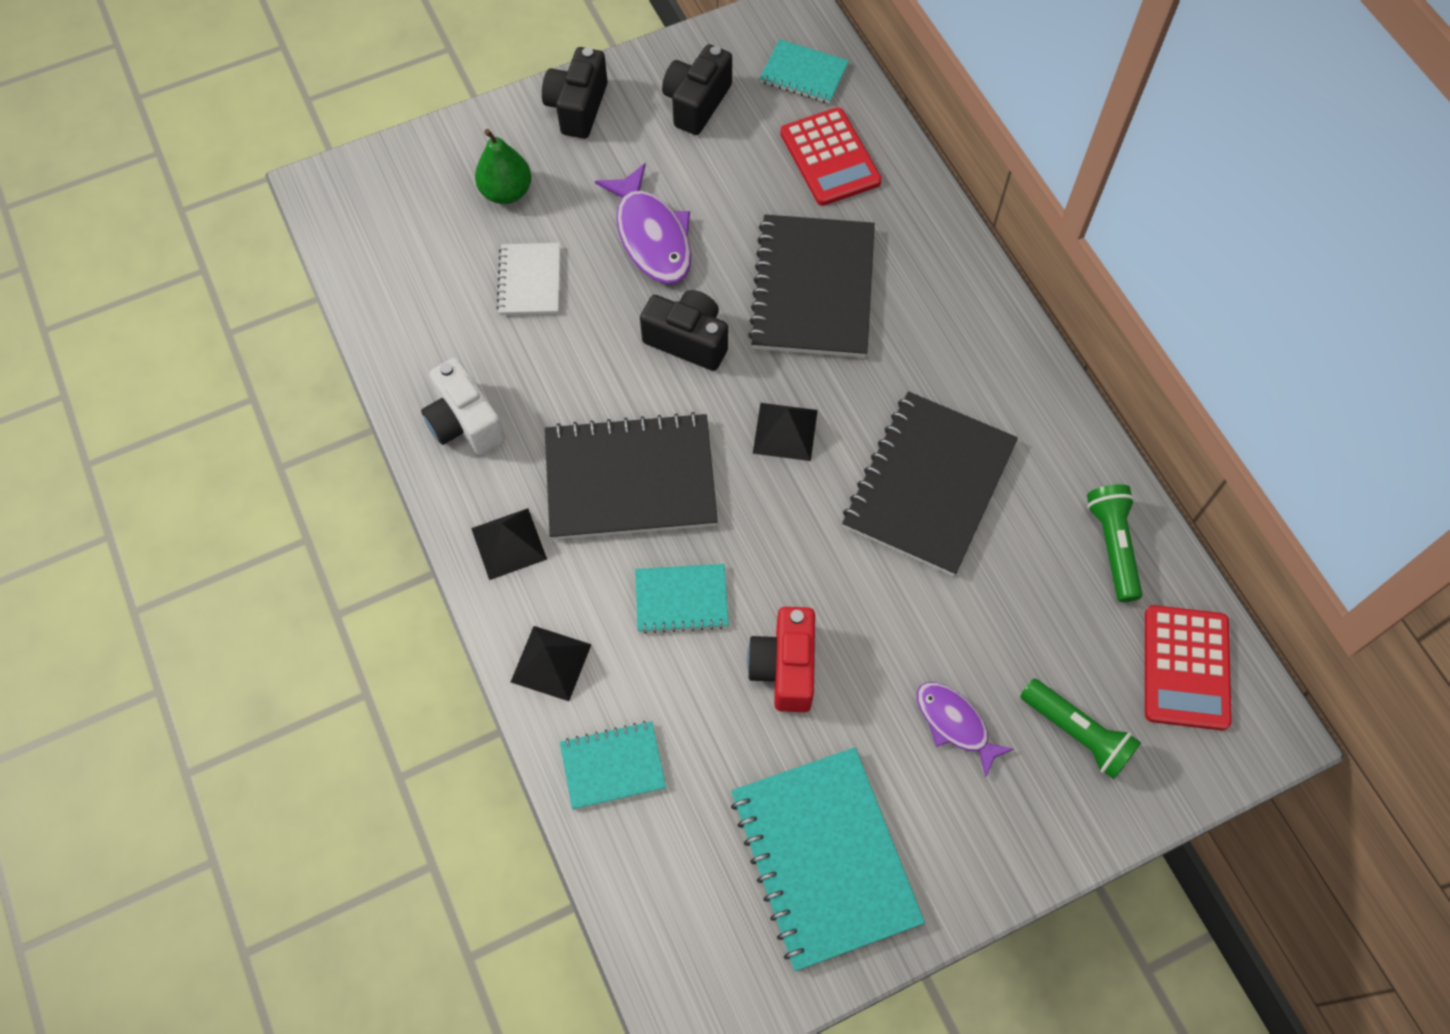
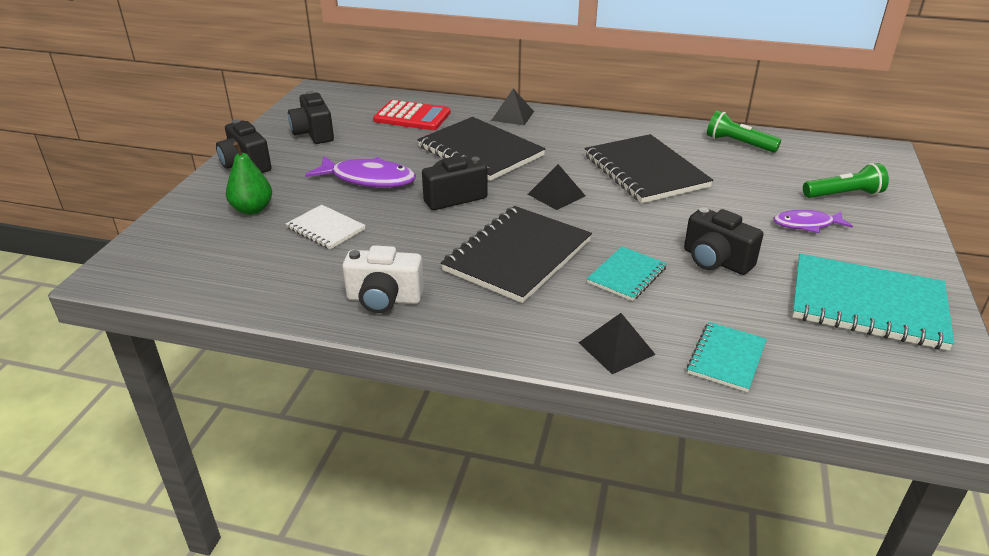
camera: 50 degrees left, 30 degrees down
black pyramid [471,508,547,580] -> black pyramid moved to [491,89,534,125]
red camera [747,607,815,712] -> black camera [684,208,764,275]
turquoise notebook [760,39,849,104] -> none
red calculator [1145,605,1232,731] -> none

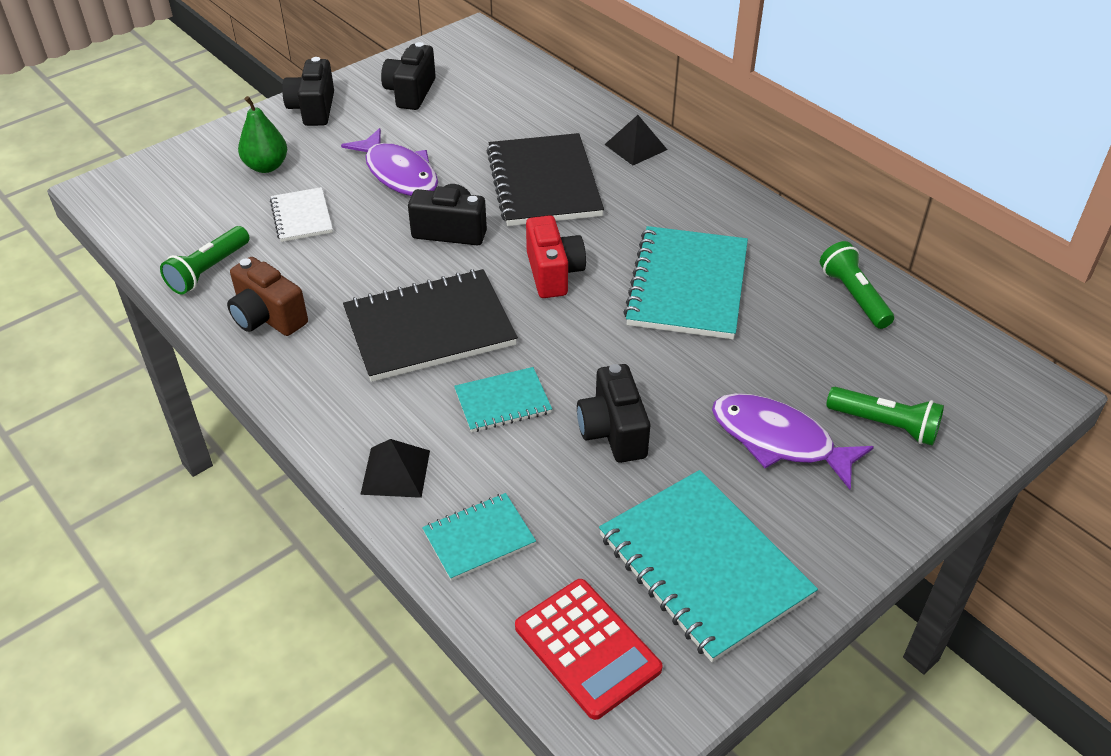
camera: 35 degrees right, 10 degrees up
white camera [342,245,424,313] -> brown camera [227,257,308,336]
red calculator [373,100,450,130] -> red calculator moved to [515,579,662,720]
black pyramid [528,164,586,210] -> red camera [526,215,586,298]
black notebook [585,134,713,203] -> turquoise notebook [623,226,748,339]
purple fish [774,210,853,233] -> purple fish [712,393,874,490], size x1.59
none -> green flashlight [160,226,250,294]

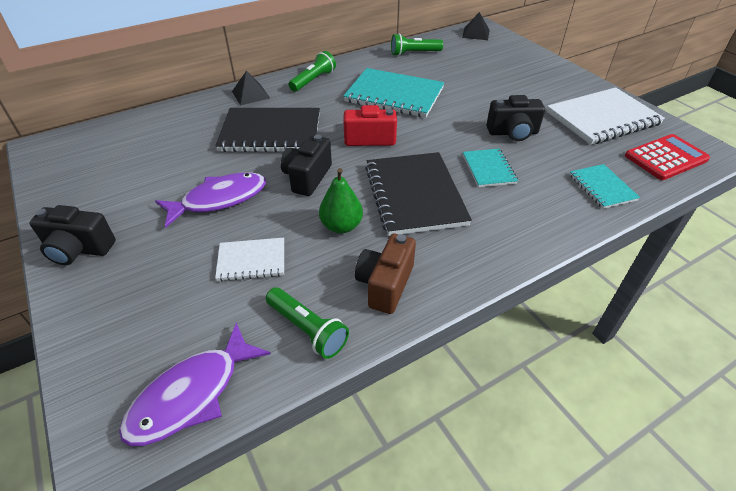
camera: 80 degrees left, 0 degrees up
brown camera [227,257,308,336] -> brown camera turned 150 degrees clockwise [355,233,416,314]
green pear [238,96,287,173] -> green pear moved to [319,168,363,234]
black pyramid [360,439,430,498] -> black pyramid moved to [462,12,490,40]
black camera [381,42,436,110] -> none
turquoise notebook [599,470,818,662] -> white notebook [546,87,665,145]
purple fish [712,393,874,490] -> purple fish moved to [119,322,271,446]
green flashlight [826,387,944,446] -> green flashlight moved to [289,51,336,92]

